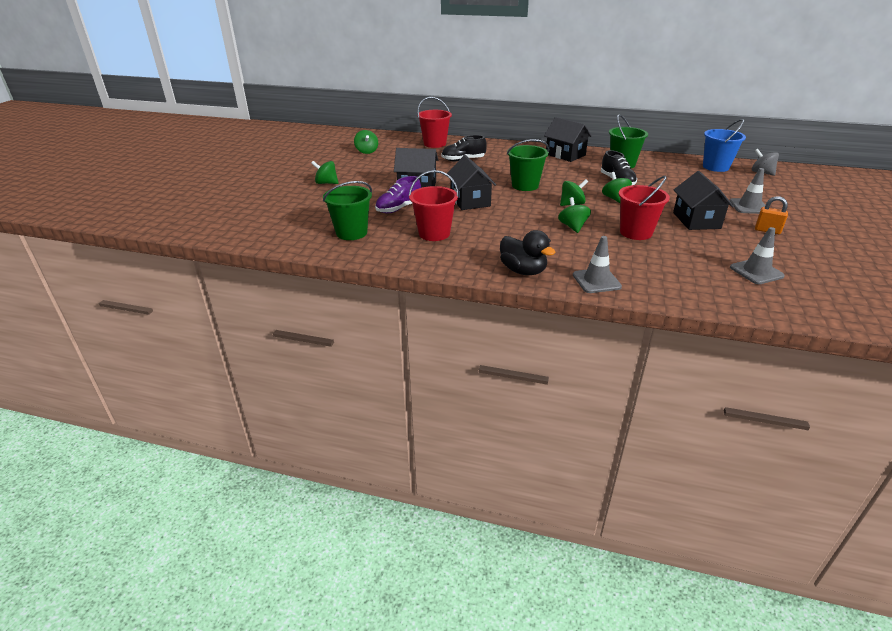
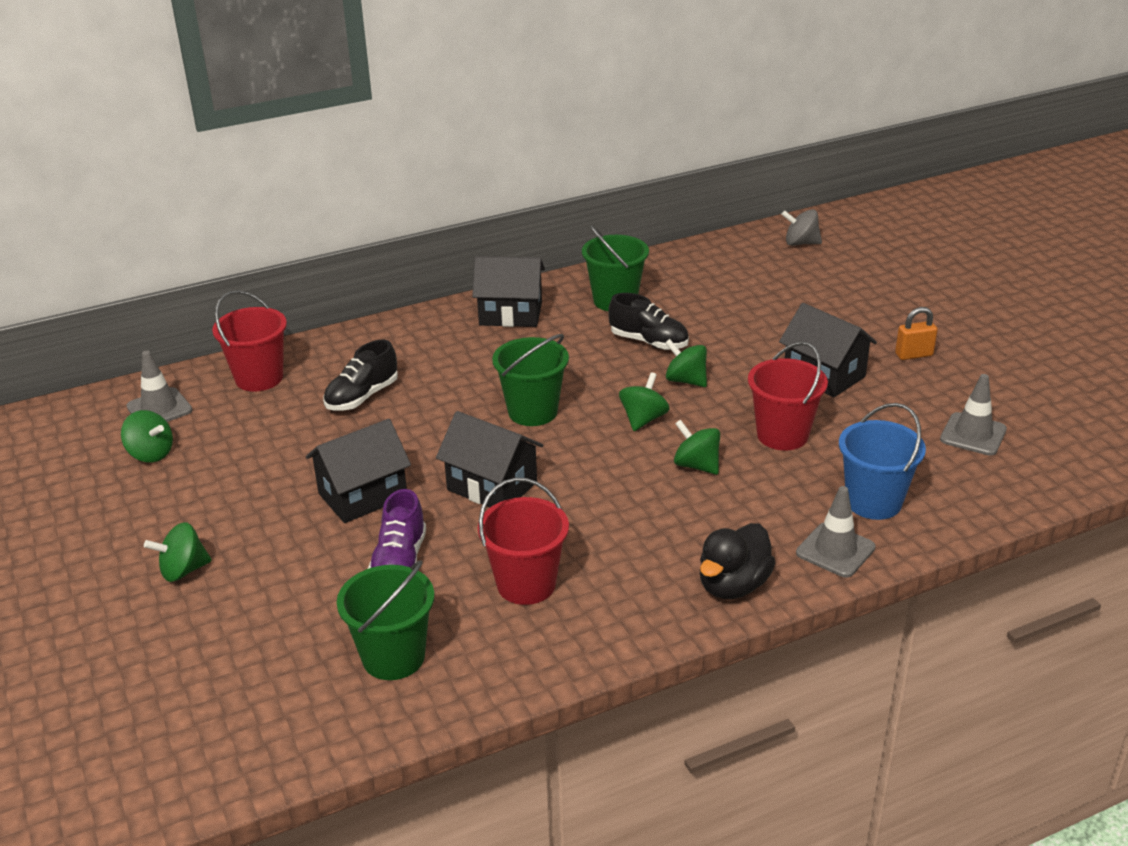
camera: 40 degrees left, 0 degrees up
black duck [500,230,555,275] -> black duck turned 120 degrees clockwise [700,523,776,599]
blue bucket [703,119,746,172] -> blue bucket moved to [839,403,926,520]
grey traffic cone [730,168,765,214] -> grey traffic cone moved to [126,350,192,422]

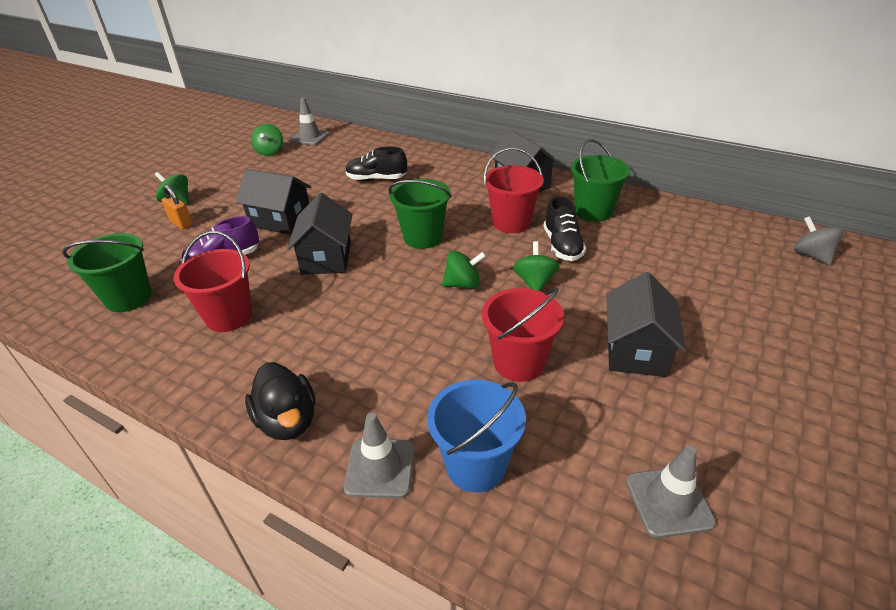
camera: 55 degrees right, 5 degrees up
red bucket [212,290,287,392] -> red bucket moved to [484,147,544,233]
green spinning top [674,420,720,475] -> none
black duck [700,523,776,599] -> black duck turned 120 degrees counterclockwise [245,362,315,440]
orange padlock [895,307,938,360] -> orange padlock moved to [162,185,193,230]

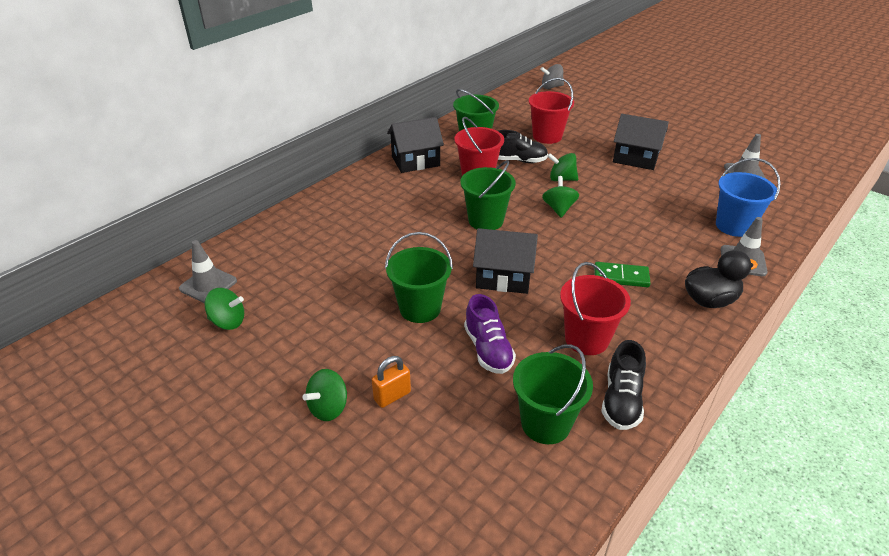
camera: 80 degrees left, 0 degrees up
black house [236,169,311,235] -> green bucket [385,232,453,323]
black shoe [345,147,407,181] -> black shoe moved to [601,340,646,430]
red bucket [482,288,564,382] -> red bucket moved to [528,78,574,144]
none -> green domino [594,262,651,287]

